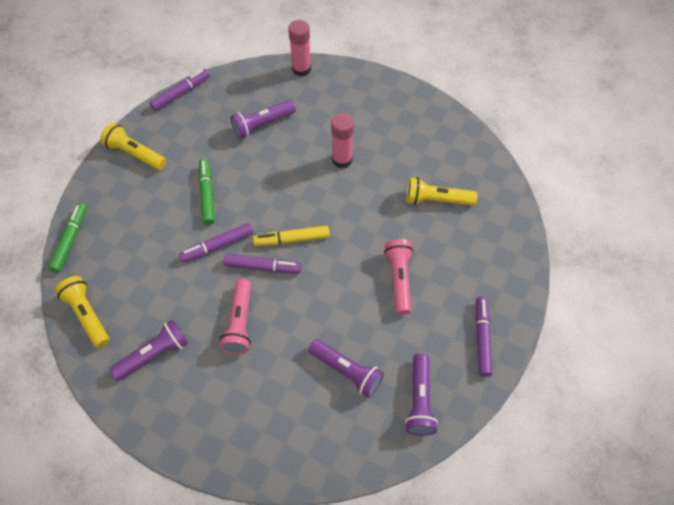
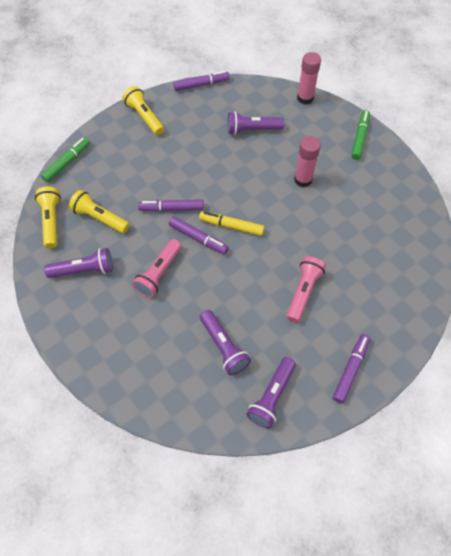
camera: 25 degrees right, 0 degrees up
green marker [199,159,215,225] -> green marker moved to [351,110,370,160]
yellow flashlight [406,177,477,206] -> yellow flashlight moved to [69,190,130,234]

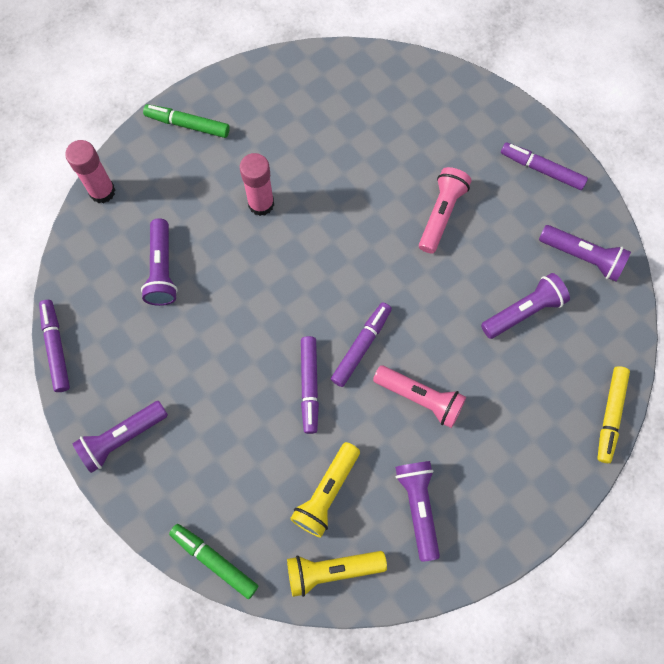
camera: 90 degrees left, 10 degrees up
yellow flashlight [123,86,164,135] -> purple flashlight [72,401,168,473]
yellow marker [199,211,264,236] -> yellow marker moved to [597,366,630,463]
pink flashlight [286,256,326,323] -> pink flashlight turned 90 degrees clockwise [419,167,472,254]

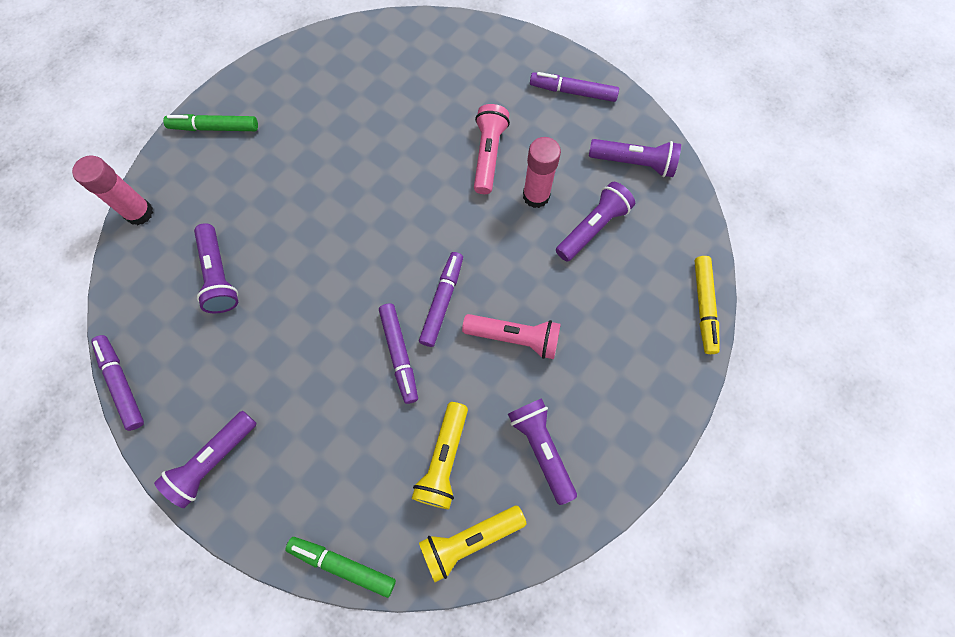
camera: 15 degrees left, 0 degrees up
pink glue stick [240,153,274,216] -> pink glue stick moved to [523,137,561,208]

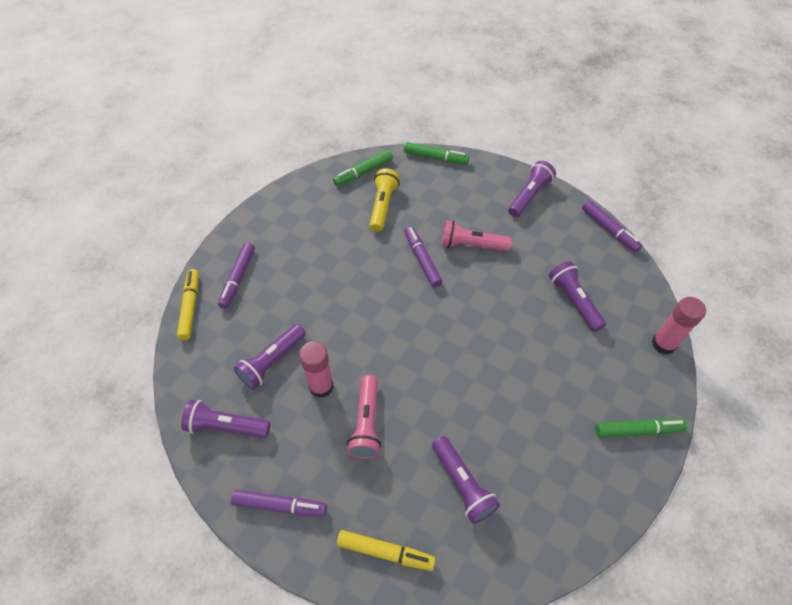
camera: 175 degrees right, 15 degrees down
purple marker [419,252,463,347] -> purple marker moved to [218,242,255,309]
yellow flashlight [419,506,527,582] -> green marker [333,150,393,186]
pink flashlight [462,314,561,359] -> pink flashlight moved to [441,220,512,251]
purple flashlight [508,398,577,505] -> purple flashlight moved to [432,436,500,524]
none -> yellow marker [337,530,435,571]

